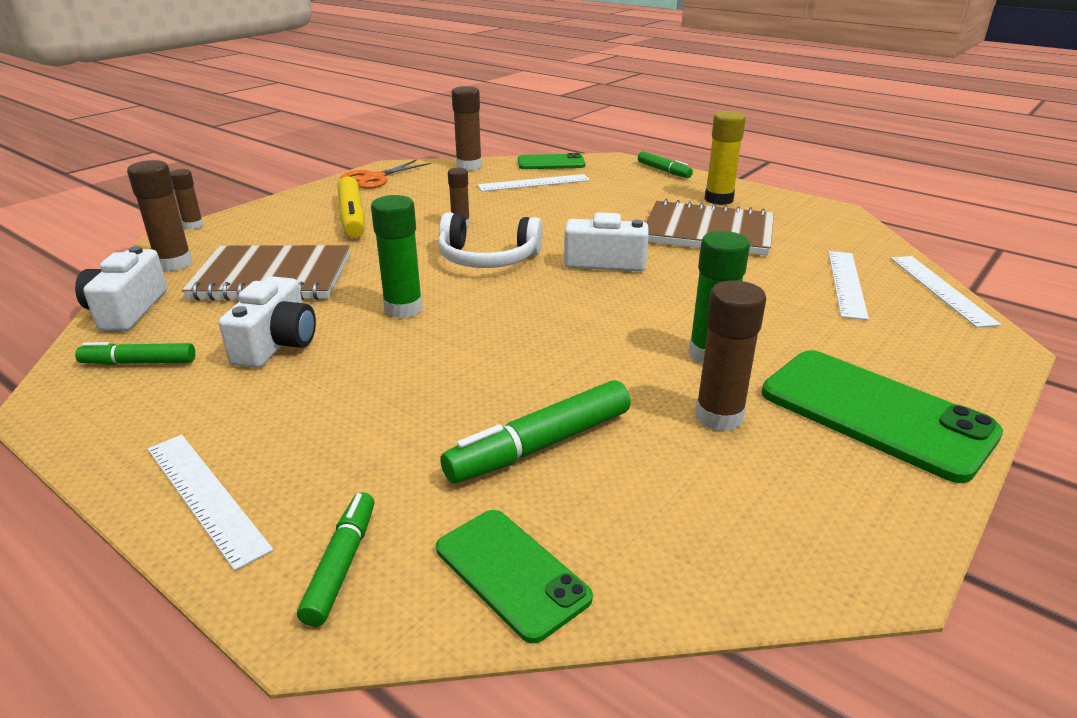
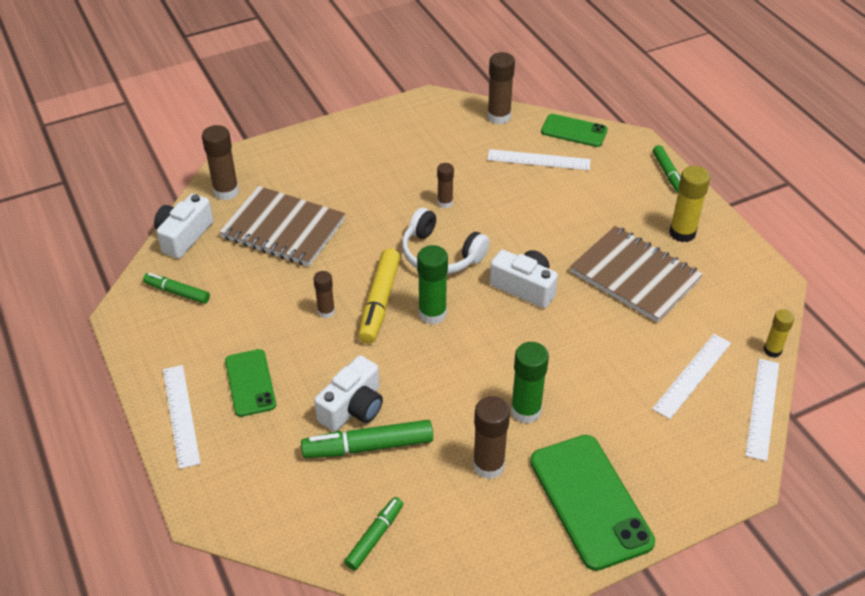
camera: 25 degrees right, 15 degrees up
brown glue stick [170,169,203,230] -> brown glue stick moved to [313,271,335,319]
white camera [219,276,316,368] -> white camera moved to [314,355,383,432]
green marker [297,492,374,627] -> green marker moved to [344,497,403,571]
yellow marker [338,176,365,238] -> yellow marker moved to [358,249,400,344]
orange scissors [340,159,431,189] -> none
green glue stick [371,195,423,318] -> green glue stick moved to [417,245,448,325]
green phone [436,510,593,643] -> green phone moved to [225,349,276,417]
none -> yellow glue stick [764,309,795,358]

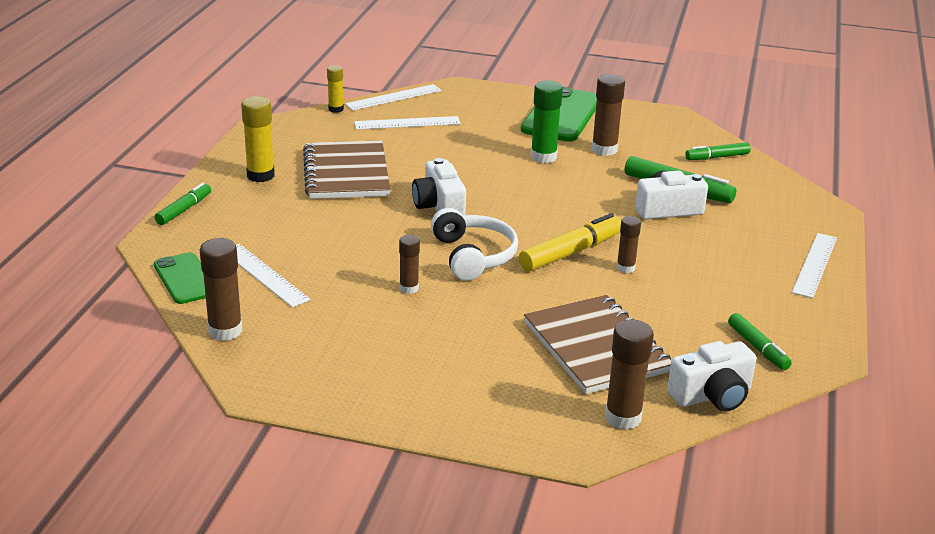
camera: 140 degrees left, 15 degrees down
green phone [225,349,276,417] -> none
green glue stick [417,245,448,325] -> none

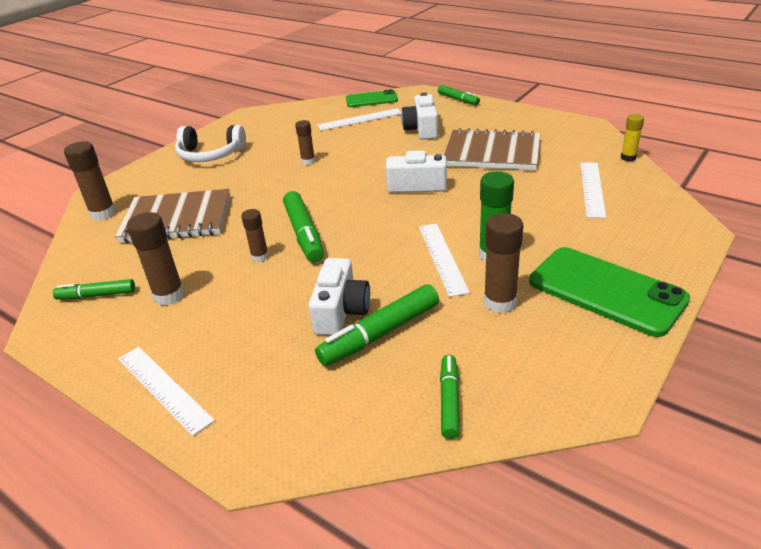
camera: 115 degrees right, 5 degrees up
brown glue stick [200,238,242,341] -> brown glue stick moved to [127,212,185,305]
yellow glue stick [241,96,275,182] -> none
white ruler [345,84,441,111] -> white ruler moved to [419,223,470,297]
white headphones [431,208,518,280] -> white headphones moved to [175,125,246,162]
yellow marker [519,213,621,271] -> green marker [283,191,324,263]
white camera [667,341,757,412] -> white camera moved to [401,93,438,140]

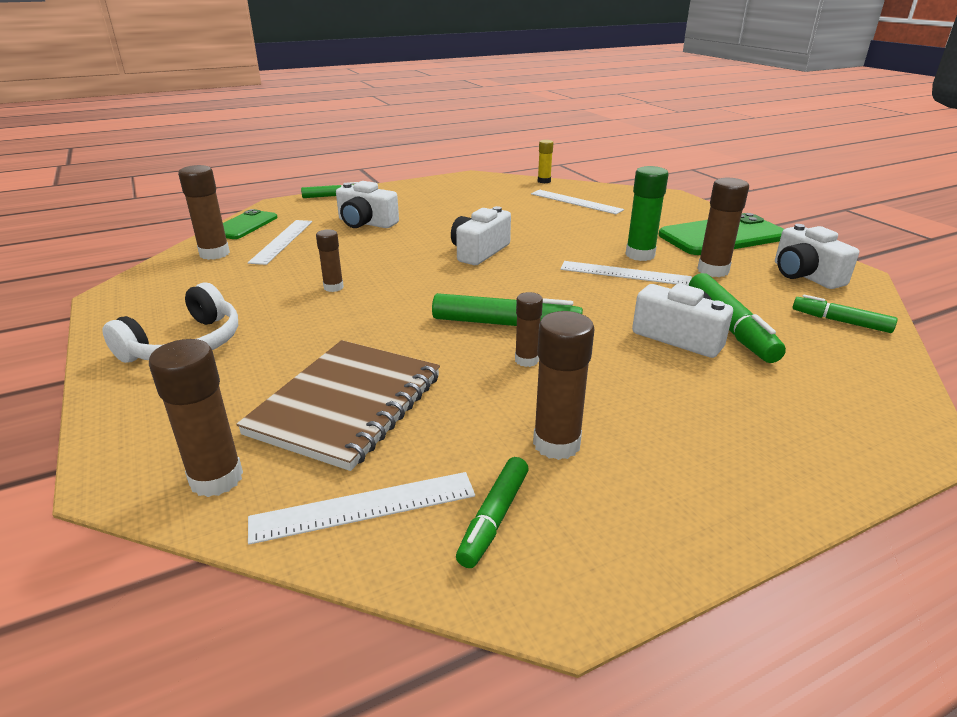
camera: 65 degrees left, 5 degrees down
white ruler [118,347,215,436] -> white ruler moved to [248,472,475,545]
brown notebook [444,128,540,170] -> none
none -> brown glue stick [178,165,230,260]
none -> white camera [775,224,859,289]

